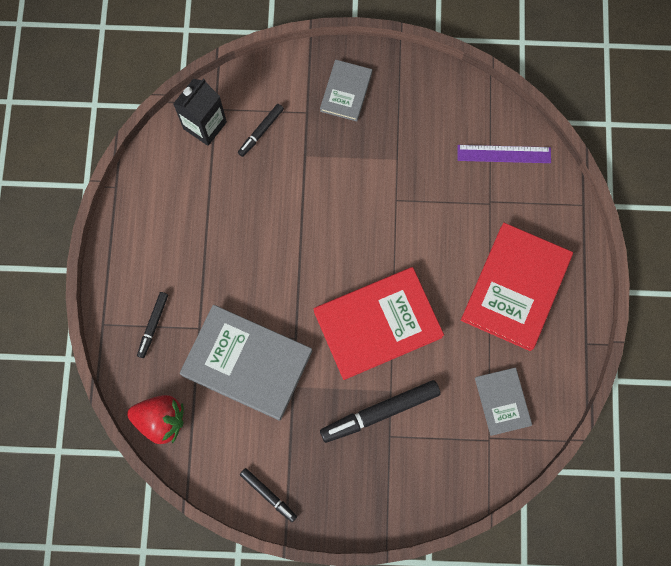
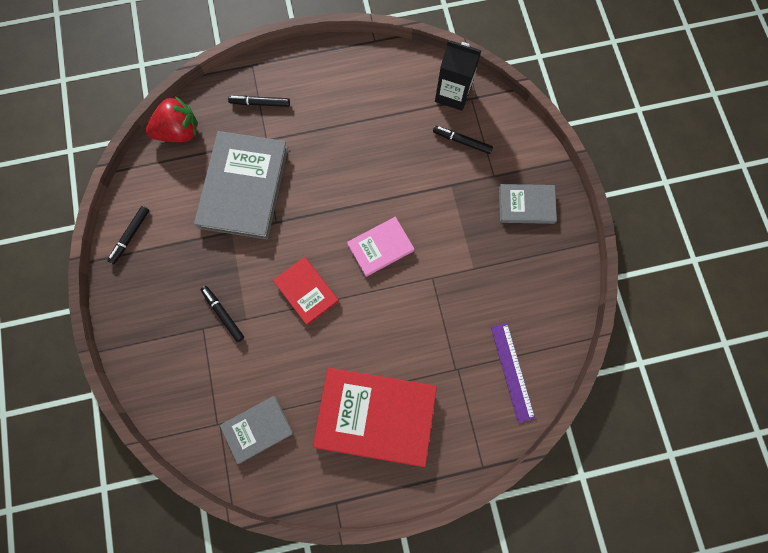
camera: 75 degrees right, 0 degrees up
red strawberry [127,395,184,444] -> red strawberry turned 105 degrees counterclockwise [146,96,198,142]
red book [314,267,444,380] -> red book [273,257,339,325], size x0.54
black marker [320,380,441,443] -> black marker [200,286,244,342], size x0.56
none -> pink book [347,217,414,277]

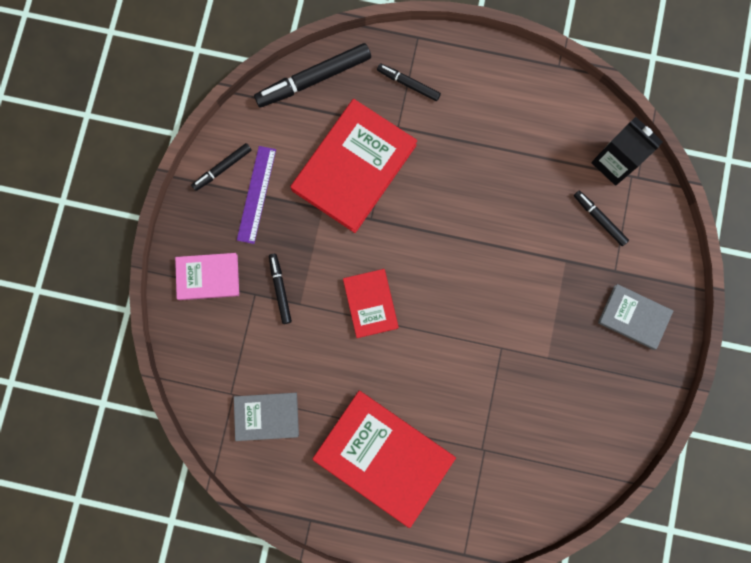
camera: 25 degrees right, 5 degrees up
red strawberry [146,96,198,142] -> black marker [254,43,371,107]
grey book [194,131,288,240] -> red book [290,99,417,233]
pink book [347,217,414,277] -> pink book moved to [175,253,239,300]
purple ruler [491,323,535,423] -> purple ruler moved to [237,146,276,244]

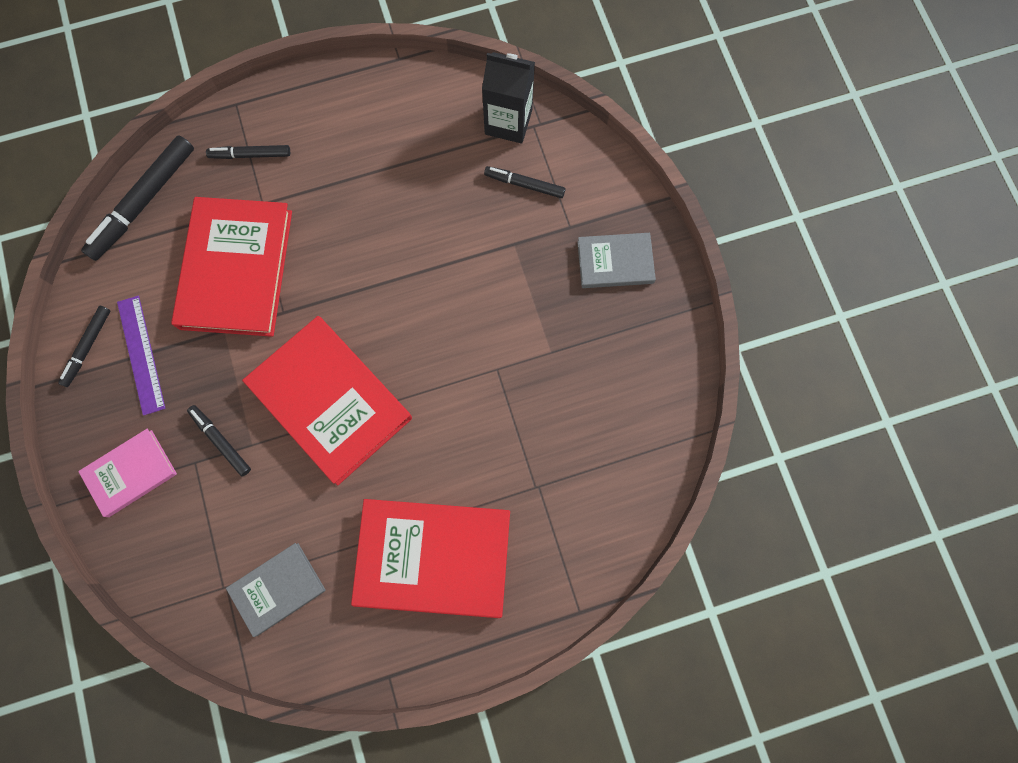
camera: 30 degrees left, 5 degrees down
red book [343,269,399,338] -> red book [242,316,412,485], size x1.85

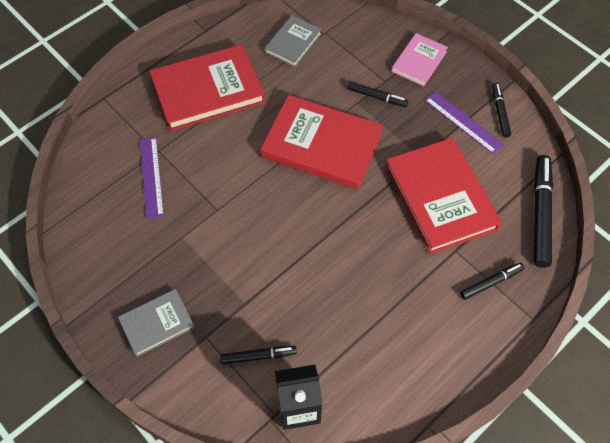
camera: 155 degrees right, 15 degrees down
none -> purple ruler [140,137,164,219]

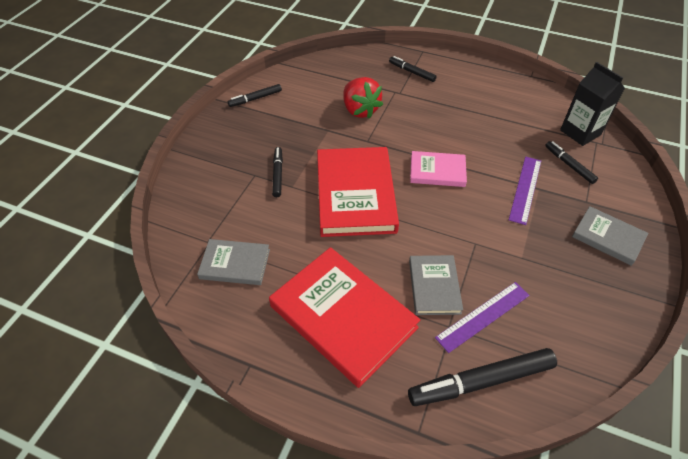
camera: 115 degrees left, 10 degrees down
red book [385,138,502,254] -> red strawberry [343,77,383,119]
pink book [392,33,448,86] -> pink book moved to [410,151,467,187]
purple ruler [425,91,504,154] -> purple ruler moved to [509,157,541,225]
black marker [534,155,553,268] -> black marker moved to [408,348,557,406]
none -> grey book [409,255,463,315]

